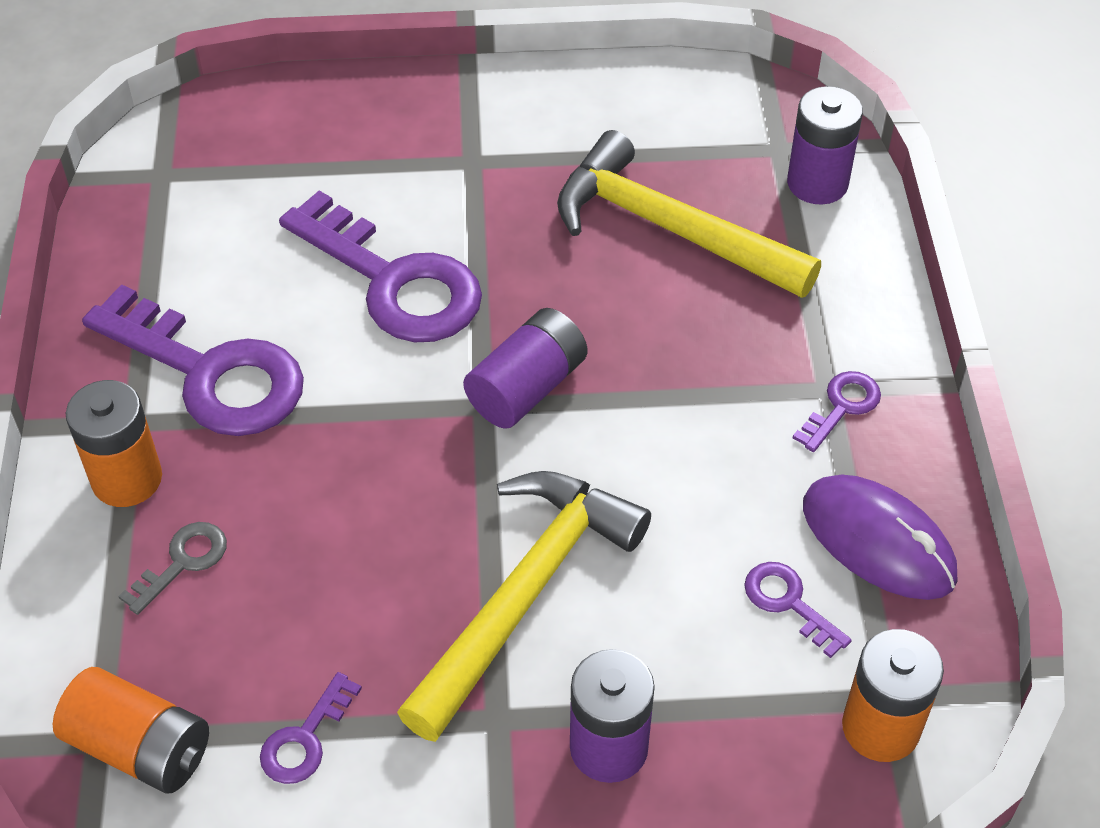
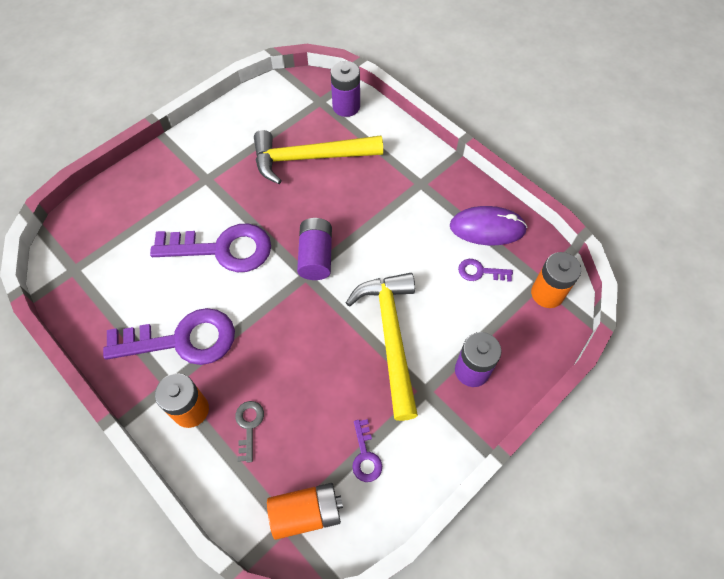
camera: 40 degrees left, 10 degrees up
purple key [793,371,881,452] -> none

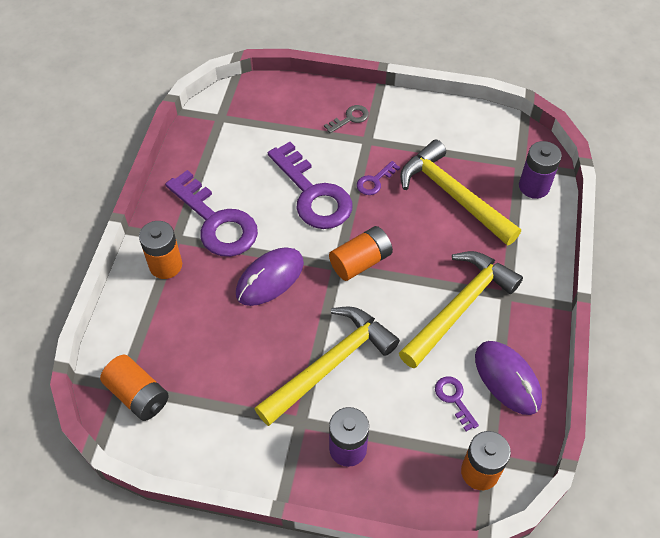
camera: 55 degrees right, 5 degrees down
grey key [235,401,264,463] -> grey key moved to [324,105,369,133]
purple battery [297,218,332,280] -> orange battery [329,226,393,281]
purple key [352,419,382,482] -> purple key moved to [357,161,400,195]
none -> purple mouse [236,247,304,306]
none -> yellow hammer [399,251,523,368]

